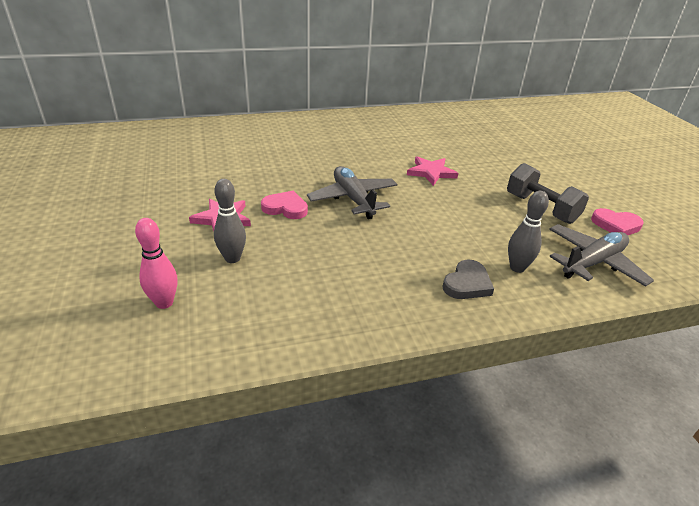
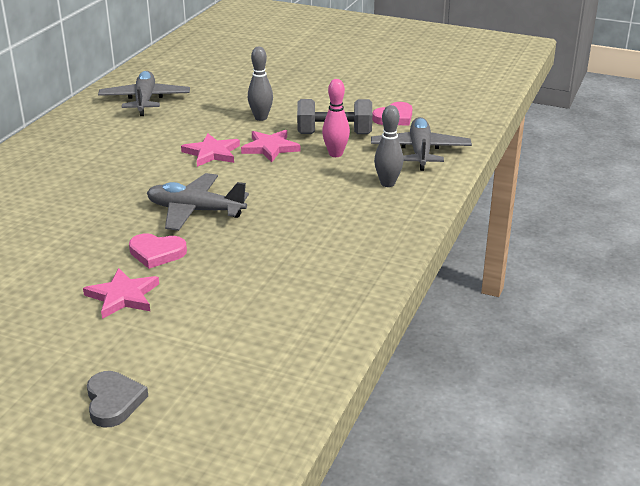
camera: 50 degrees left, 5 degrees down
pink bowling pin [135,218,177,309] -> pink bowling pin moved to [322,79,350,157]
grey bowling pin [214,179,246,263] -> grey bowling pin moved to [248,47,273,121]
pink heart [261,191,308,219] -> pink heart turned 135 degrees counterclockwise [129,233,187,269]
grey heart [443,260,494,299] -> grey heart moved to [87,371,148,428]
none -> grey plane [98,71,190,116]
none -> pink star [241,130,300,162]

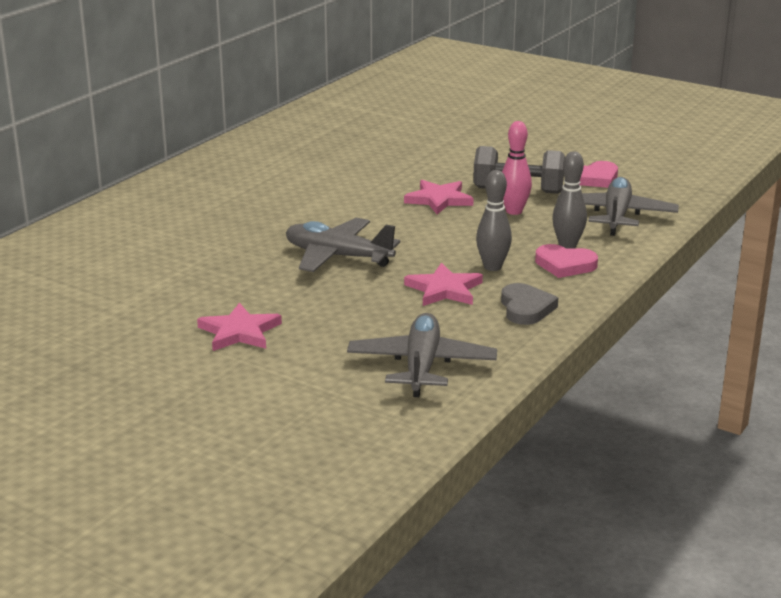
camera: 10 degrees right, 5 degrees down
grey heart [87,371,148,428] -> grey heart moved to [501,283,558,325]
grey plane [98,71,190,116] -> grey plane moved to [347,313,497,397]
pink heart [129,233,187,269] -> pink heart moved to [535,244,598,278]
pink star [181,134,240,167] -> pink star moved to [404,263,483,306]
grey bowling pin [248,47,273,121] -> grey bowling pin moved to [476,170,512,271]

